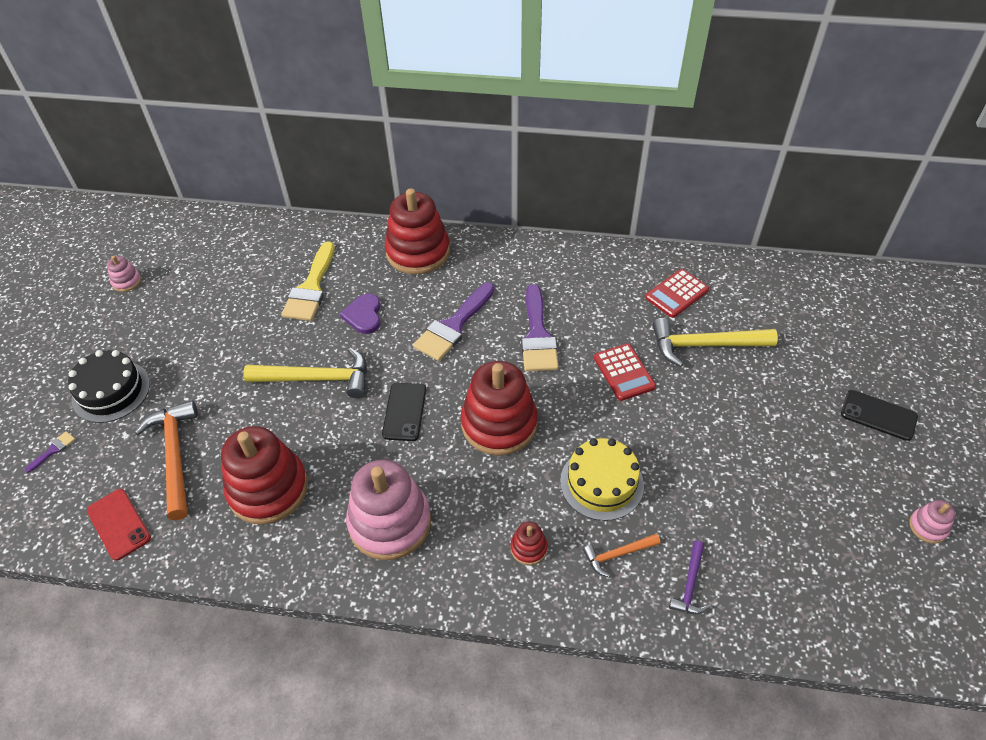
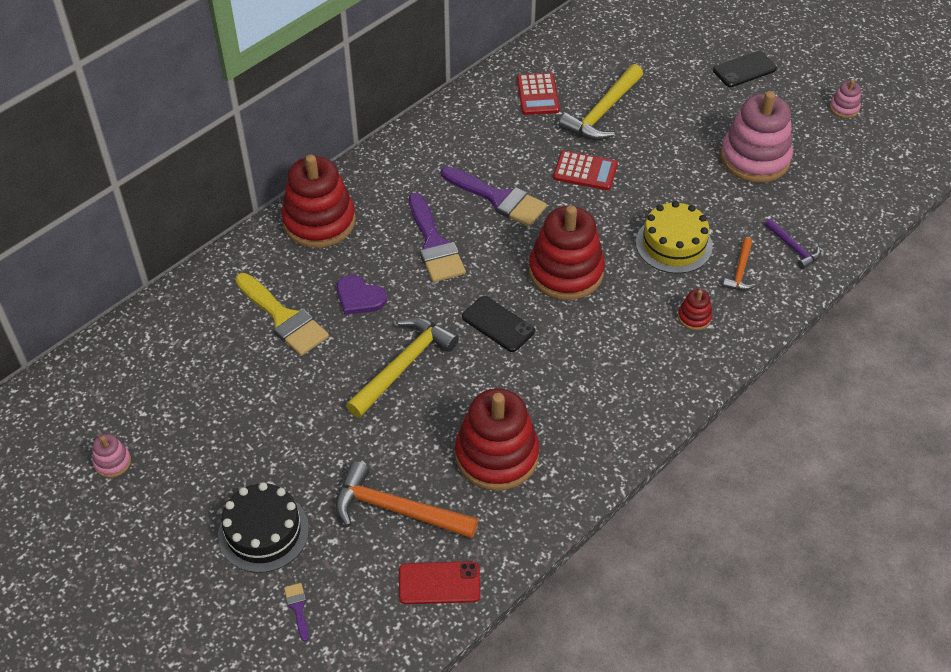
camera: 55 degrees left, 0 degrees up
pink stacking toy [346,459,431,560] -> pink stacking toy moved to [721,91,793,183]

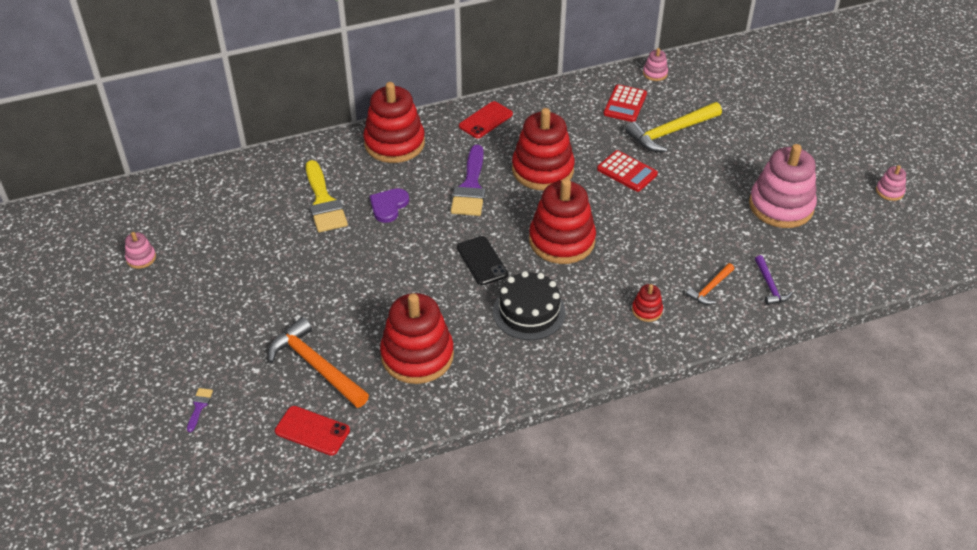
camera: 25 degrees right, 5 degrees down
black cake [218,482,309,573] -> black cake moved to [493,271,566,340]
purple heart [337,275,387,315] -> purple heart turned 60 degrees clockwise [370,188,409,223]
yellow hammer [346,317,459,418] -> none
purple brush [441,166,547,227] -> red stacking toy [512,108,575,190]
yellow cake [636,201,713,273] -> none
black phone [713,51,777,87] -> none
none -> red phone [459,101,513,138]
none -> pink stacking toy [643,48,668,81]

